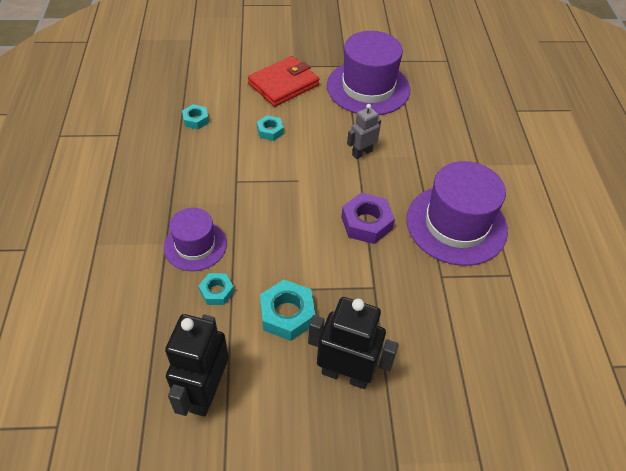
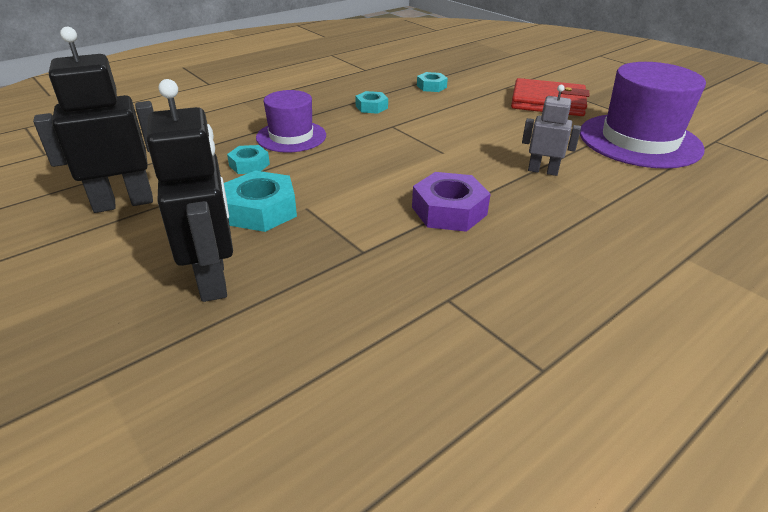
camera: 55 degrees right, 15 degrees down
turquoise nut [257,115,284,141] -> turquoise nut moved to [355,91,388,114]
purple hat [406,161,508,266] -> none

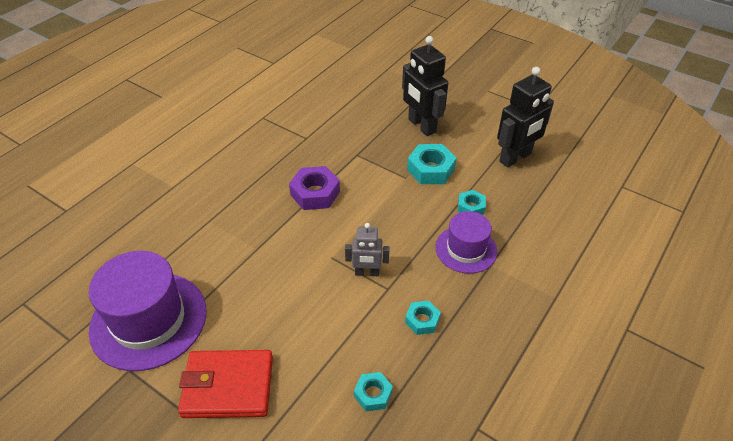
camera: 165 degrees right, 10 degrees up
grey robot [522,85,581,176] -> grey robot moved to [345,223,390,276]

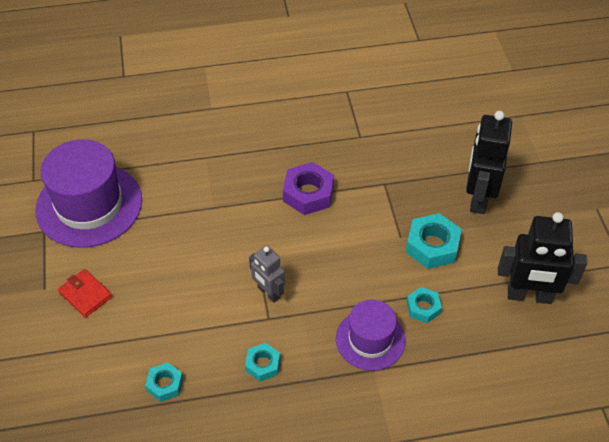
camera: 45 degrees right, 5 degrees up
red wallet [178,350,273,418] -> red wallet [58,269,112,318], size x0.56

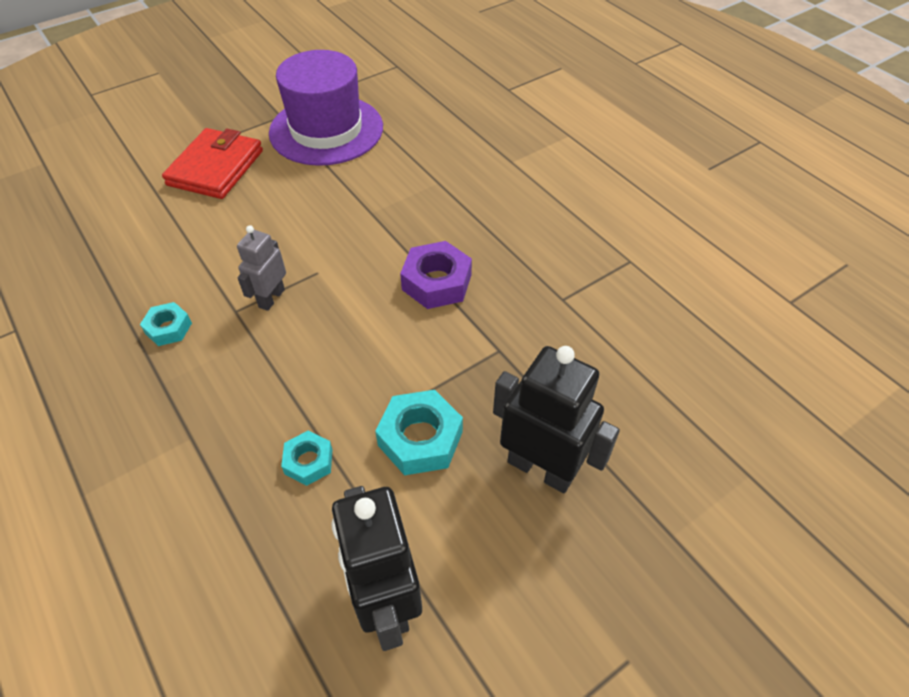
camera: 65 degrees right, 0 degrees up
red wallet [58,269,112,318] -> red wallet [162,128,263,199], size x1.77
turquoise nut [145,362,183,402] -> none
purple hat [336,300,406,371] -> none
black robot [466,111,512,214] -> black robot turned 45 degrees clockwise [493,346,620,493]

